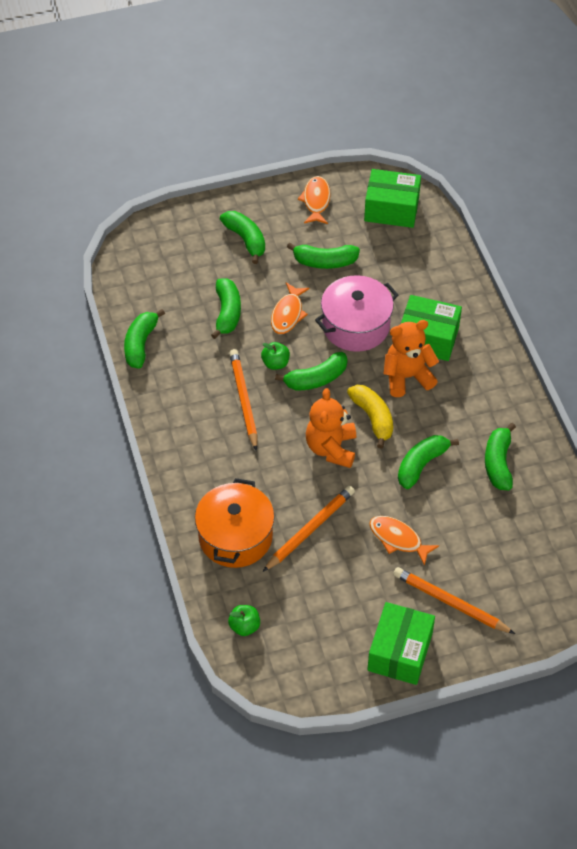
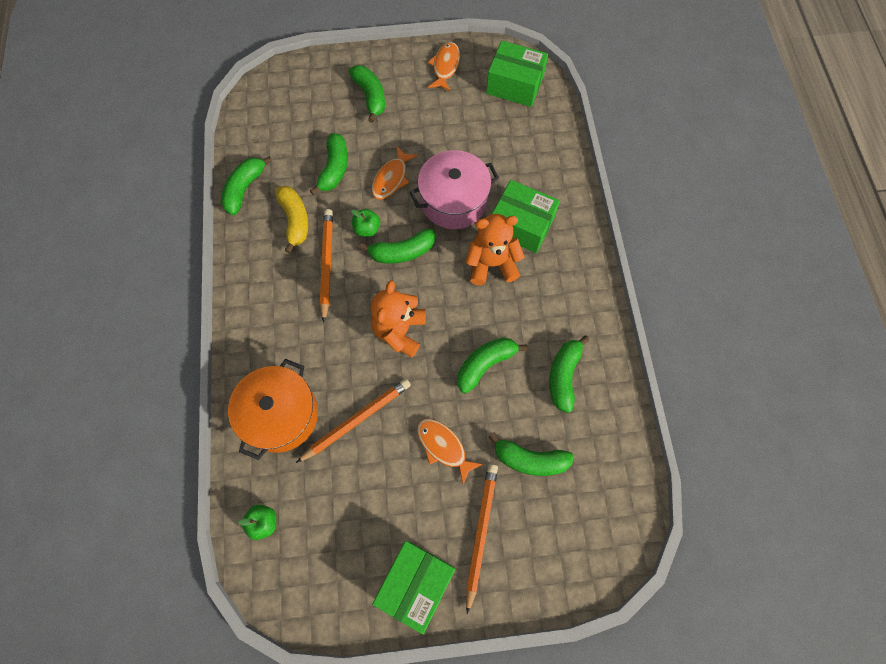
camera: 10 degrees right, 15 degrees up
green banana [287,243,360,269] -> green banana moved to [489,432,574,476]
yellow banana [347,385,393,449] -> yellow banana moved to [275,186,308,253]
orange pencil [393,567,515,634] -> orange pencil turned 60 degrees clockwise [466,464,498,615]

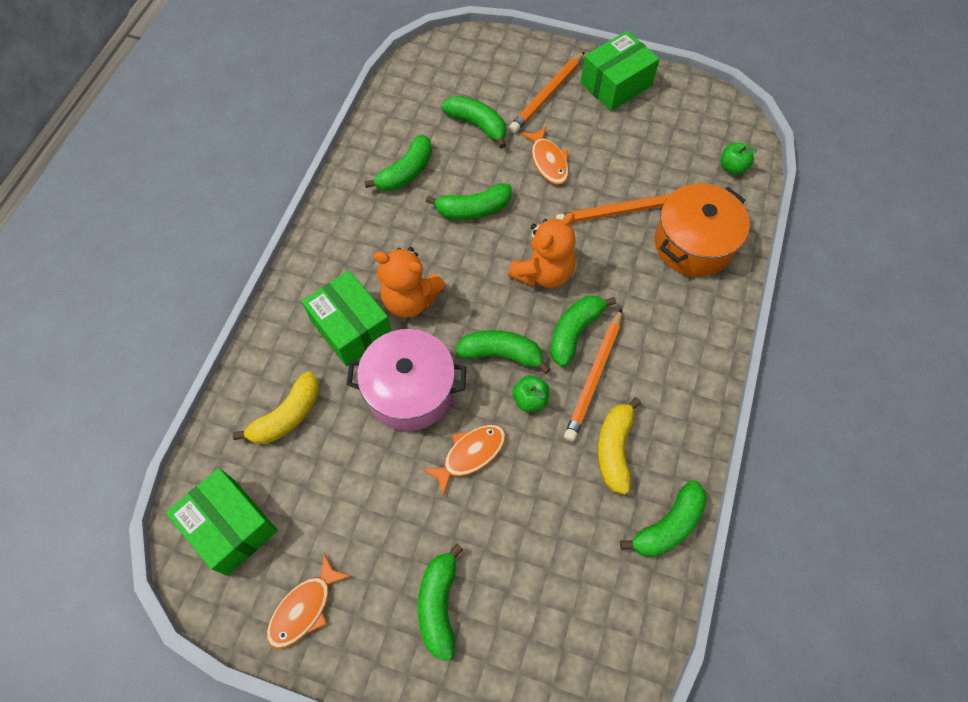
camera: 155 degrees left, 5 degrees down
green banana [310,133,348,195] -> green banana moved to [550,295,616,367]
none -> yellow banana [233,371,320,444]

